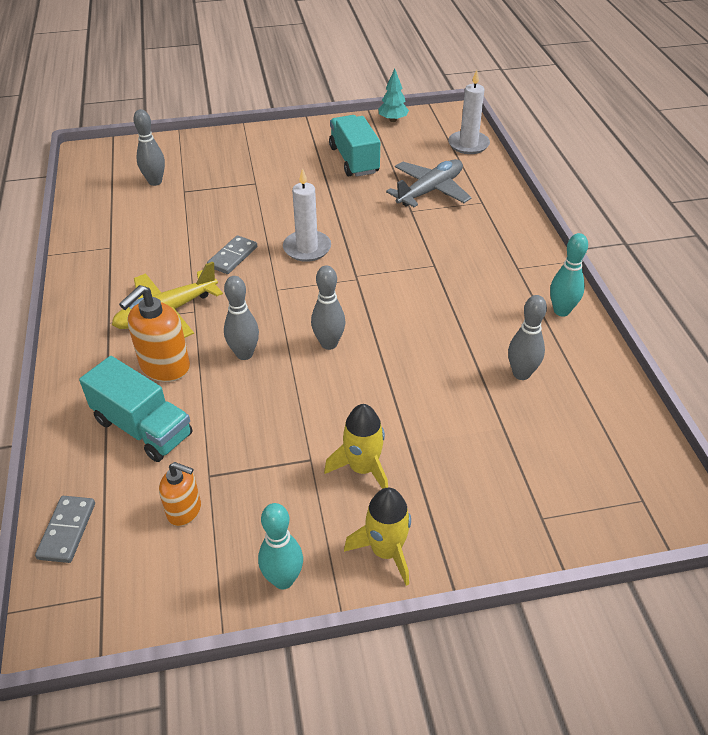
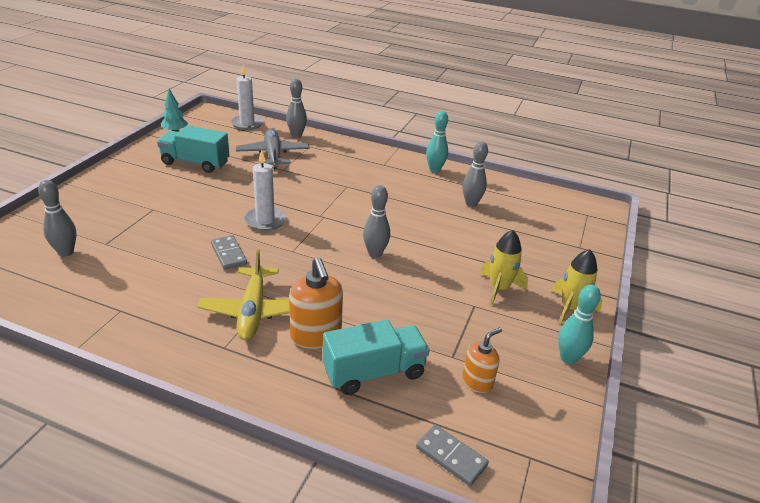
camera: 60 degrees left, 10 degrees down
grey bowling pin [224,276,259,360] -> grey bowling pin moved to [286,79,307,138]

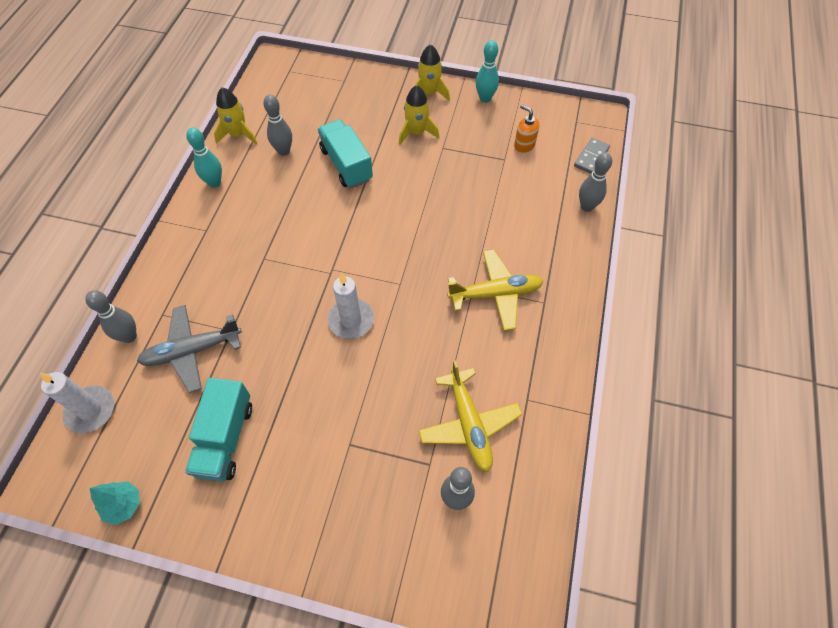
camera: 95 degrees left, 25 degrees up
grey domino [211,235,247,270] -> none
orange soap dispenser [289,257,343,349] -> none
turquoise truck [323,320,430,395] -> turquoise truck moved to [318,119,373,188]
grey bowling pin [363,185,390,258] -> grey bowling pin moved to [579,152,612,212]
none -> yellow rocket [214,88,257,144]
none -> yellow plane [418,360,522,472]

